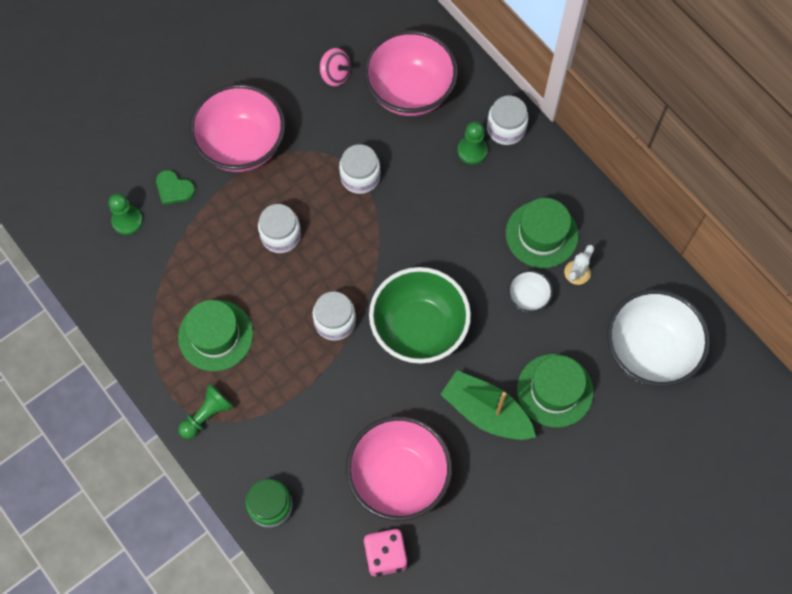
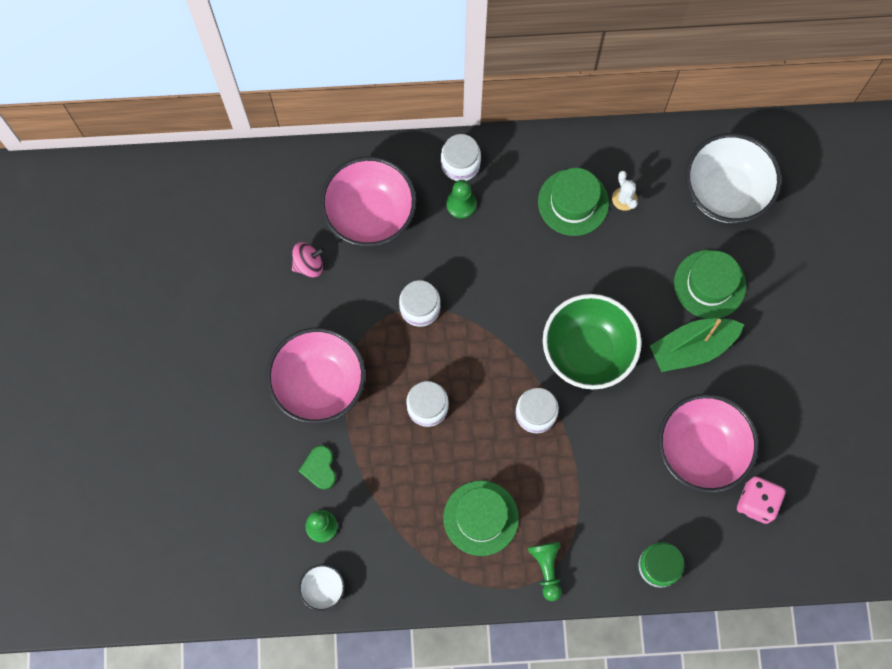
camera: 55 degrees left, 5 degrees up
green heart [156,170,195,205] -> green heart turned 105 degrees clockwise [299,445,336,489]
white bowl [508,270,553,312] -> white bowl moved to [299,564,345,611]

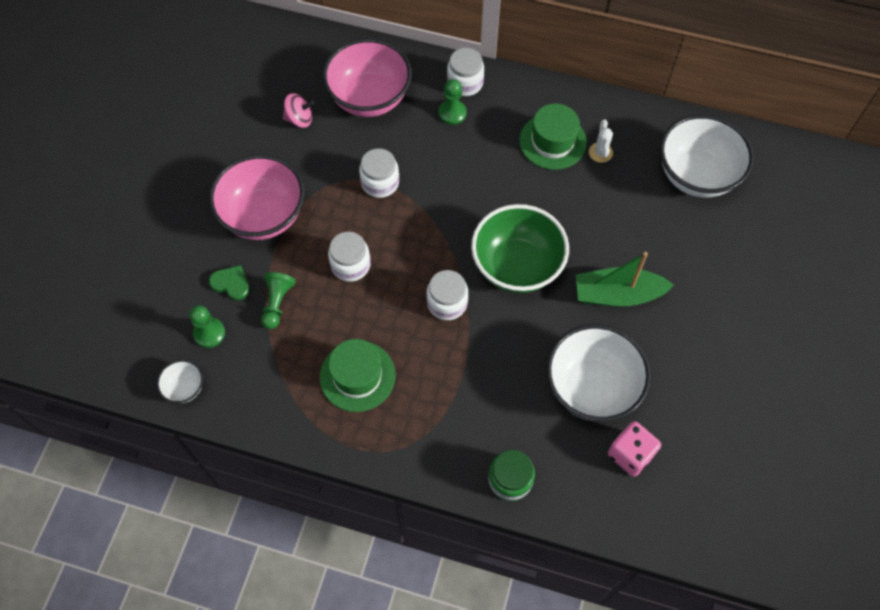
camera: 20 degrees right, 10 degrees down
green heart [299,445,336,489] -> green heart turned 105 degrees clockwise [209,265,250,301]
green pawn [528,542,562,601] -> green pawn moved to [261,272,296,329]
pink bowl [658,394,759,493] -> white bowl [546,324,651,422]
green hat [674,250,746,319] -> none

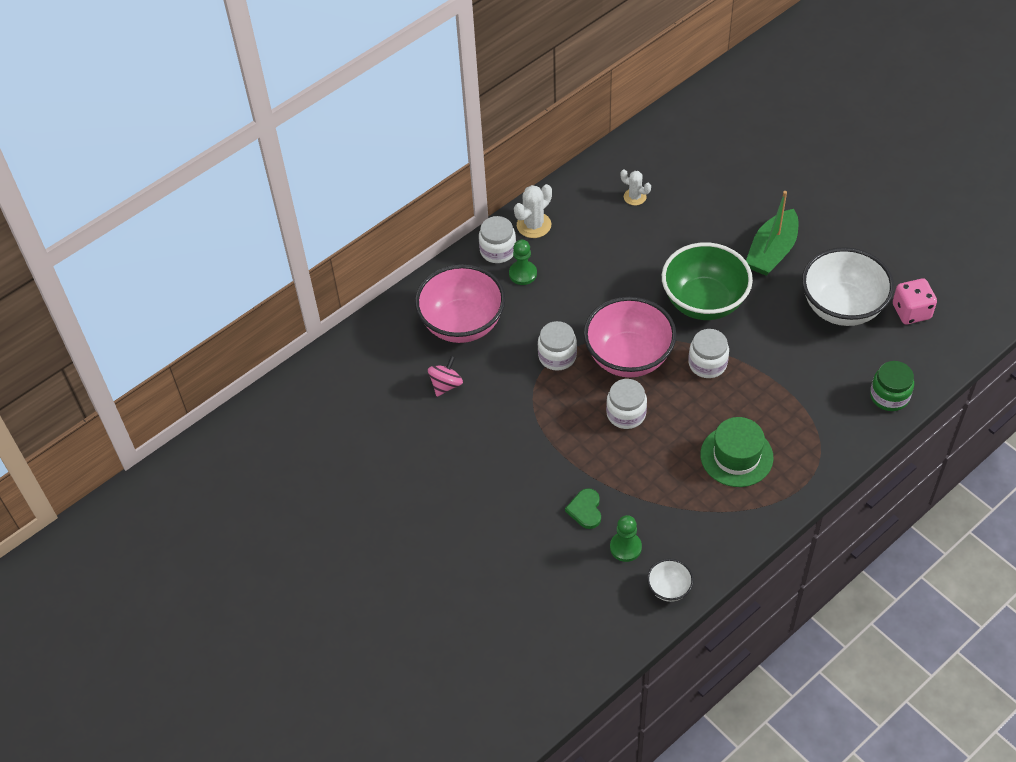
camera: 55 degrees left, 10 degrees down
pink bowl [209,154,305,240] -> pink bowl moved to [583,297,677,378]
green heart [209,265,250,301] -> green heart turned 60 degrees counterclockwise [565,488,601,529]
green pawn [261,272,296,329] -> none
green hat [519,104,587,170] -> none
white bowl [660,114,754,197] -> none
none -> white cactus [514,184,552,238]

